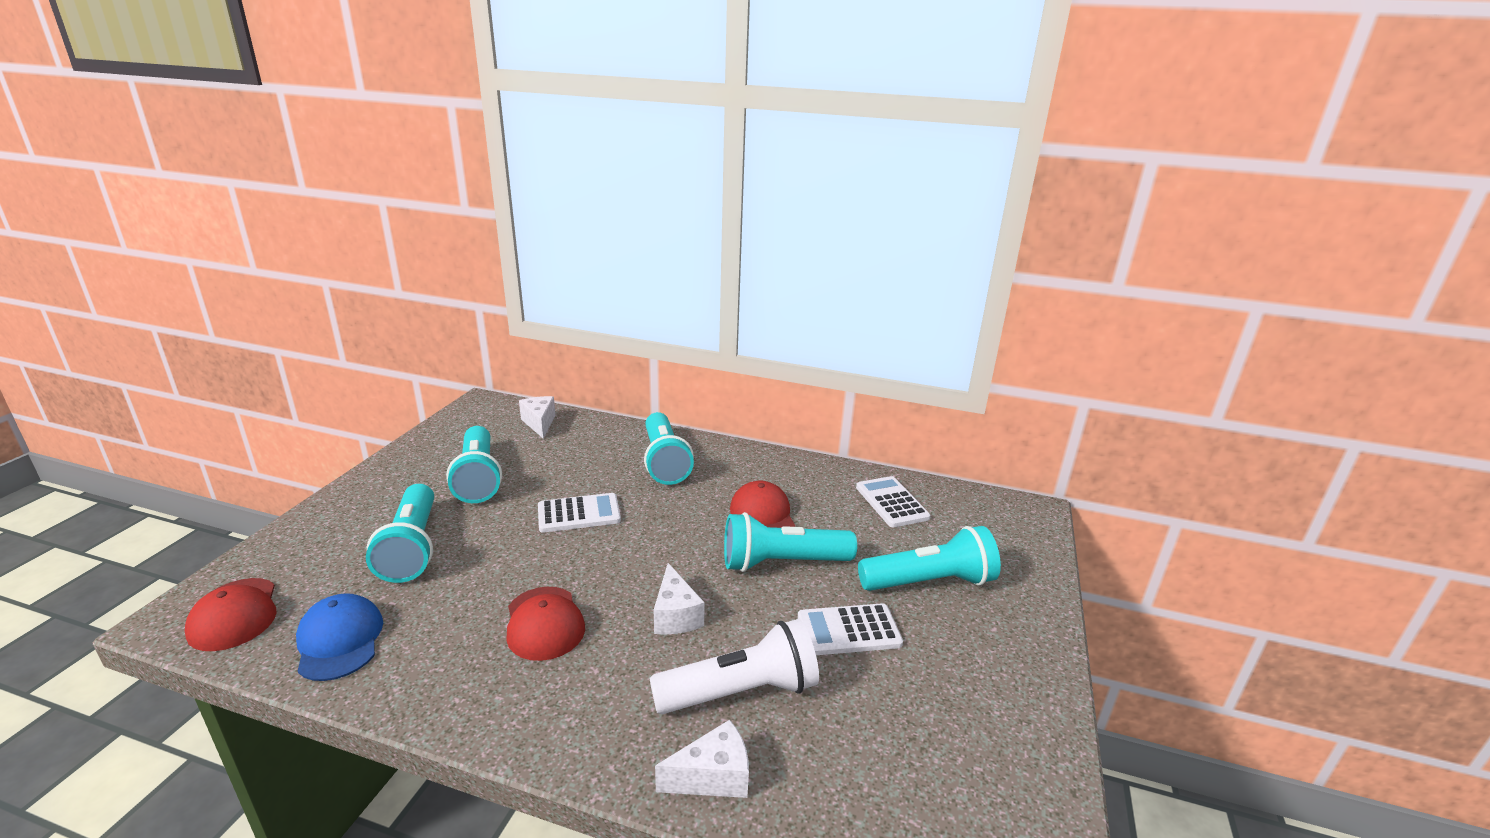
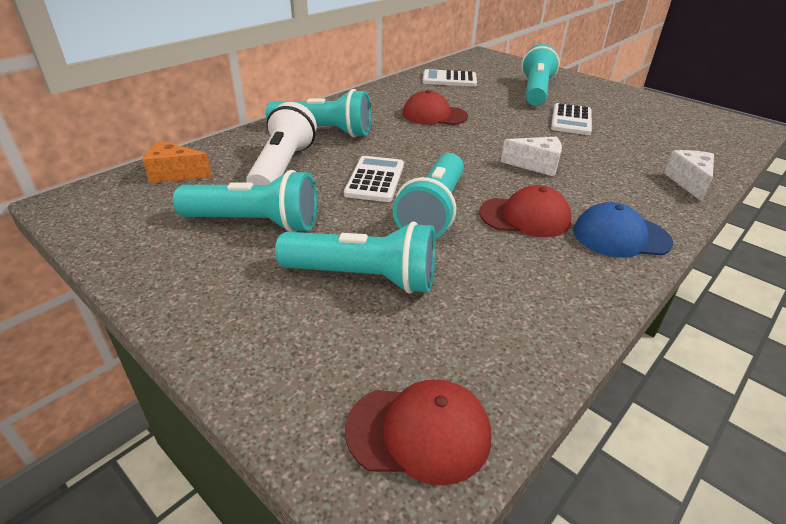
camera: 65 degrees left, 10 degrees up
blue cap [296,593,383,681] -> blue cap moved to [573,202,673,258]
white cheese [519,396,555,439] -> orange cheese [142,141,212,184]
white flashlight [649,619,819,714] -> white flashlight moved to [246,102,317,185]
turquoise flashlight [724,512,857,572] -> turquoise flashlight moved to [393,153,464,238]

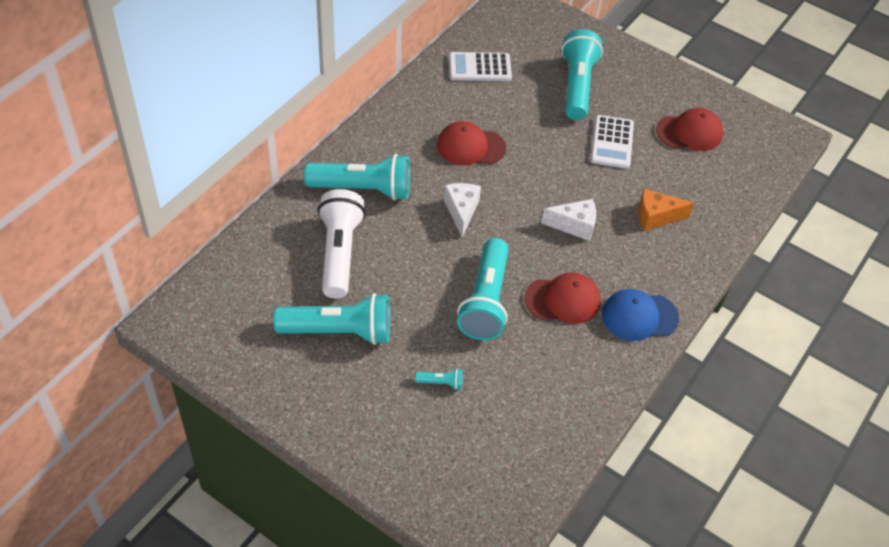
camera: 10 degrees left, 15 degrees up
orange cheese [142,141,212,184] -> orange cheese moved to [638,189,694,231]
turquoise flashlight [275,222,436,294] -> turquoise flashlight [415,369,463,390], size x0.41
white calculator [344,156,404,202] -> none
red cap [345,379,491,485] -> red cap moved to [656,108,723,151]
white cheese [664,150,714,202] -> white cheese moved to [444,183,481,237]

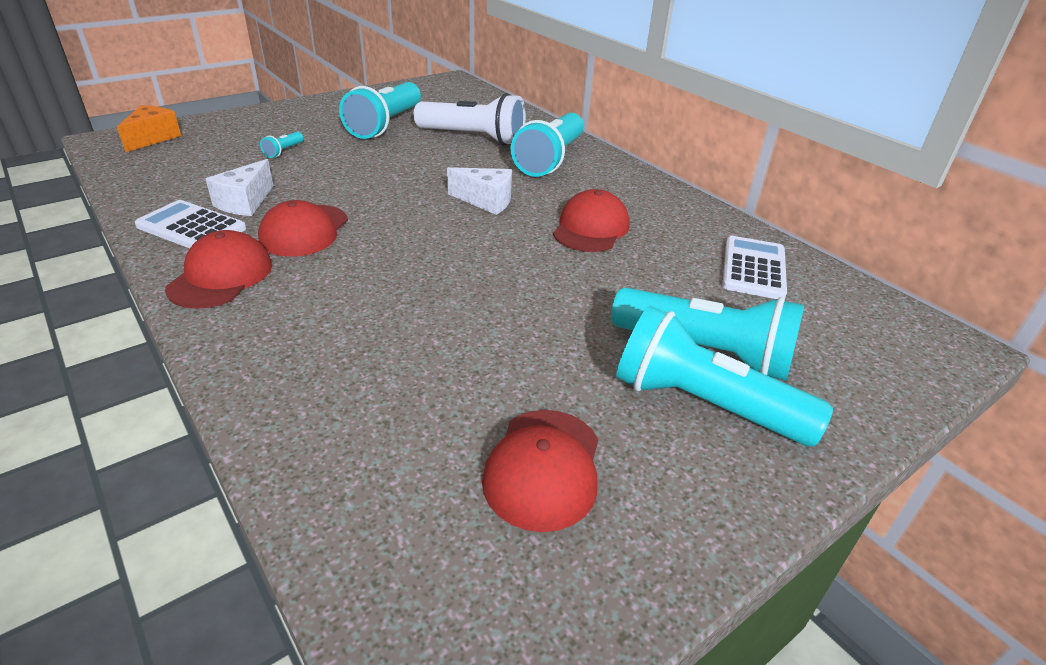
camera: 110 degrees right, 15 degrees down
turquoise flashlight [457,238,509,340] -> turquoise flashlight moved to [616,306,833,446]
white cheese [541,199,596,241] -> white cheese moved to [206,159,274,216]
white calculator [591,115,634,169] -> white calculator moved to [135,200,246,248]
blue cap [602,289,679,341] -> red cap [165,230,272,309]
orange cheese [638,189,694,231] -> orange cheese moved to [117,105,181,152]

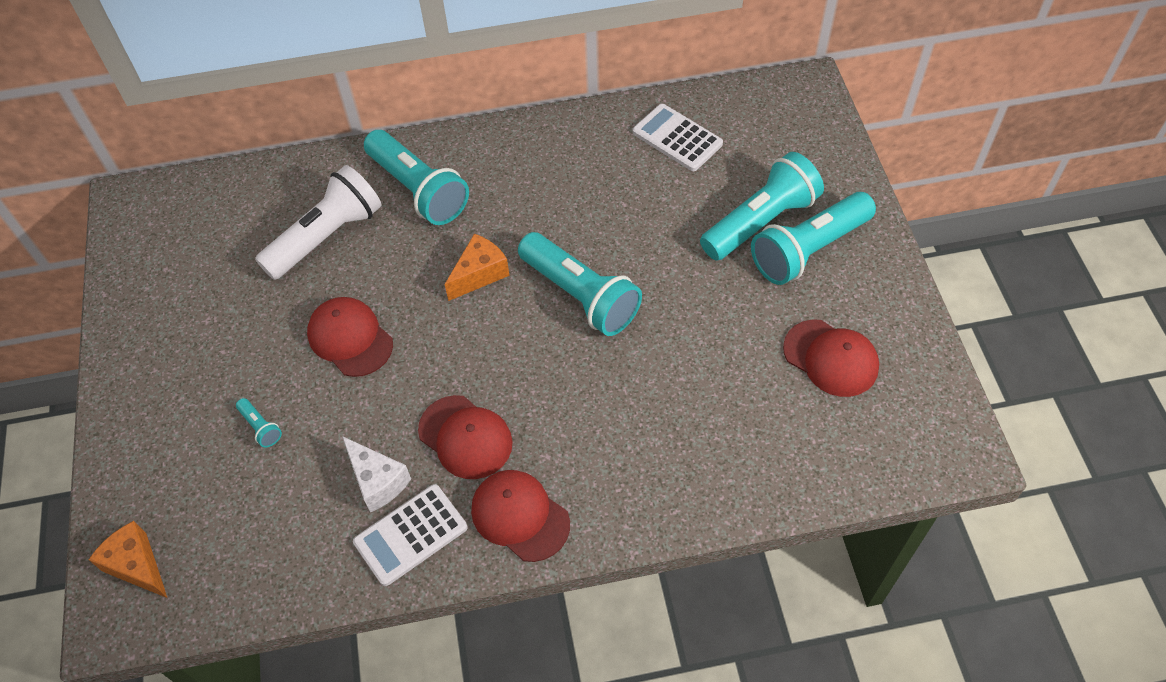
camera: 60 degrees left, 20 degrees up
turquoise flashlight [339,82,421,139] -> turquoise flashlight moved to [518,232,642,336]
white cheese [447,167,512,215] -> orange cheese [445,234,510,301]
red cap [553,189,630,252] -> red cap moved to [307,297,393,377]

